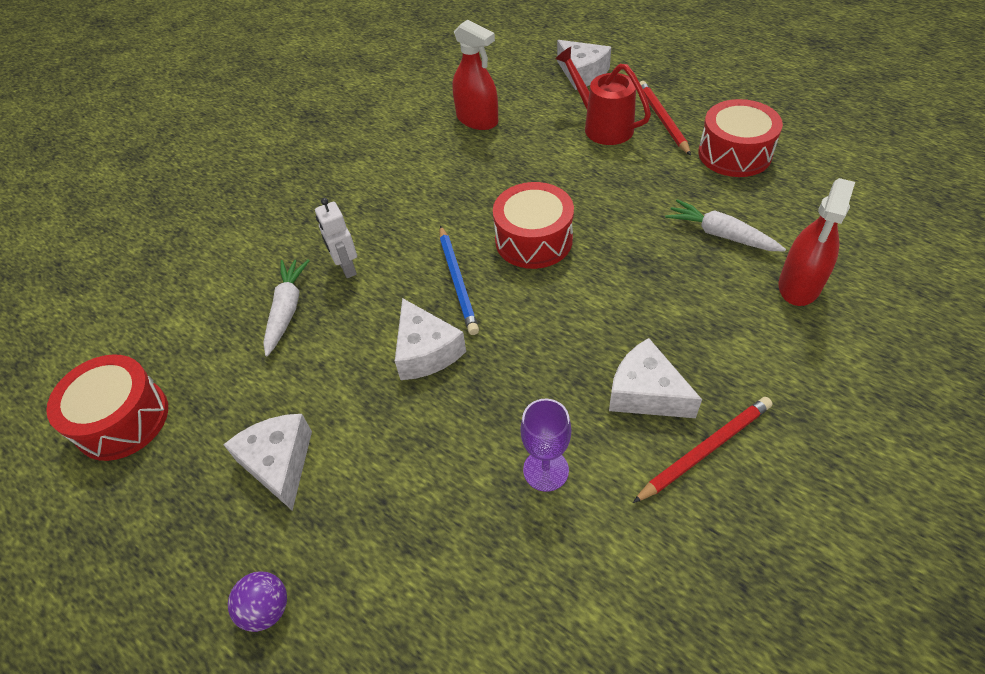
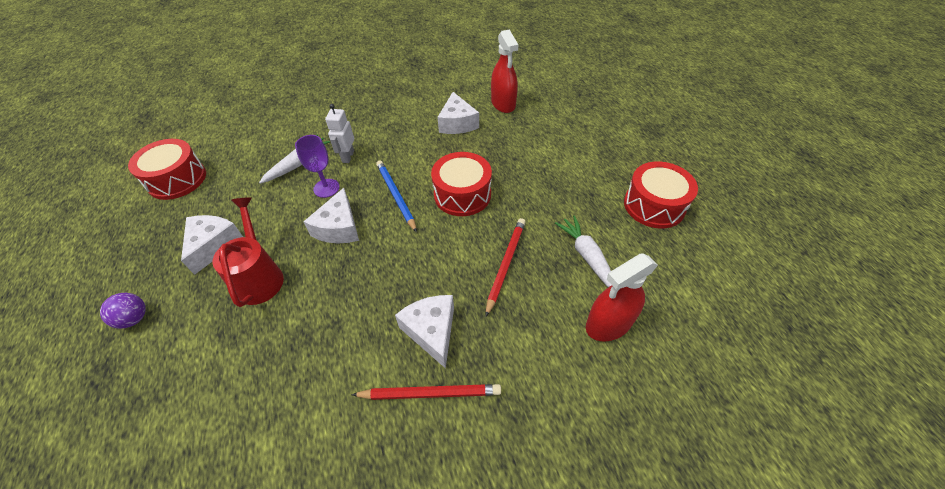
camera: 30 degrees right, 0 degrees up
blue pencil [440,225,479,335] -> blue pencil turned 135 degrees clockwise [376,161,417,233]
purple goblet [520,399,571,492] -> purple goblet moved to [295,135,340,198]
red watering can [555,47,651,145] -> red watering can moved to [212,197,284,307]
white cheese [557,40,611,90] -> white cheese moved to [437,92,479,134]
red pencil [639,81,691,156] -> red pencil moved to [485,218,526,317]

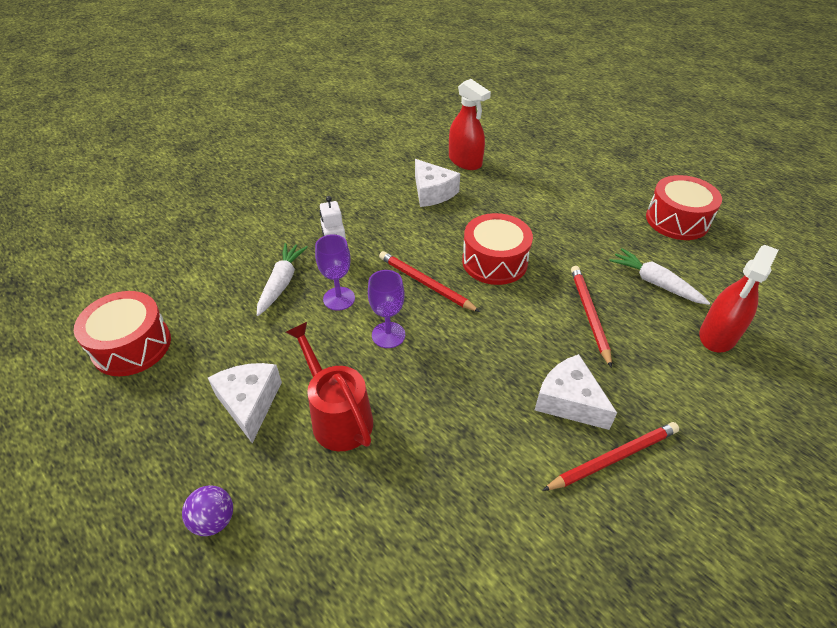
camera: 25 degrees left, 5 degrees down
white cheese [303,188,359,243] -> purple goblet [368,270,405,348]
blue pencil [376,161,417,233] -> red pencil [379,251,480,312]

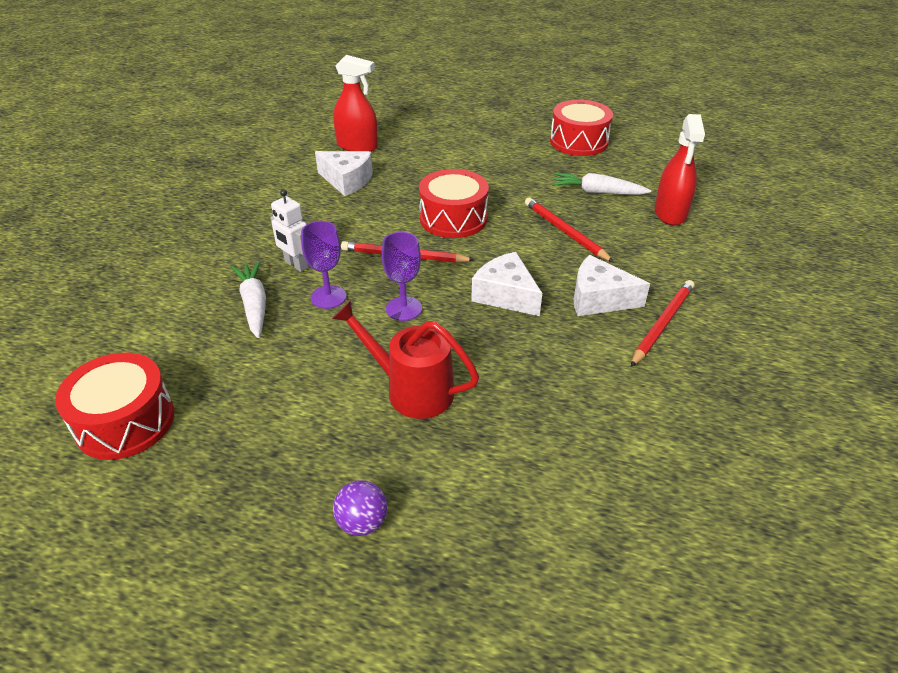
camera: 30 degrees left, 5 degrees down
white cheese [208,363,282,443] -> white cheese moved to [471,252,542,316]

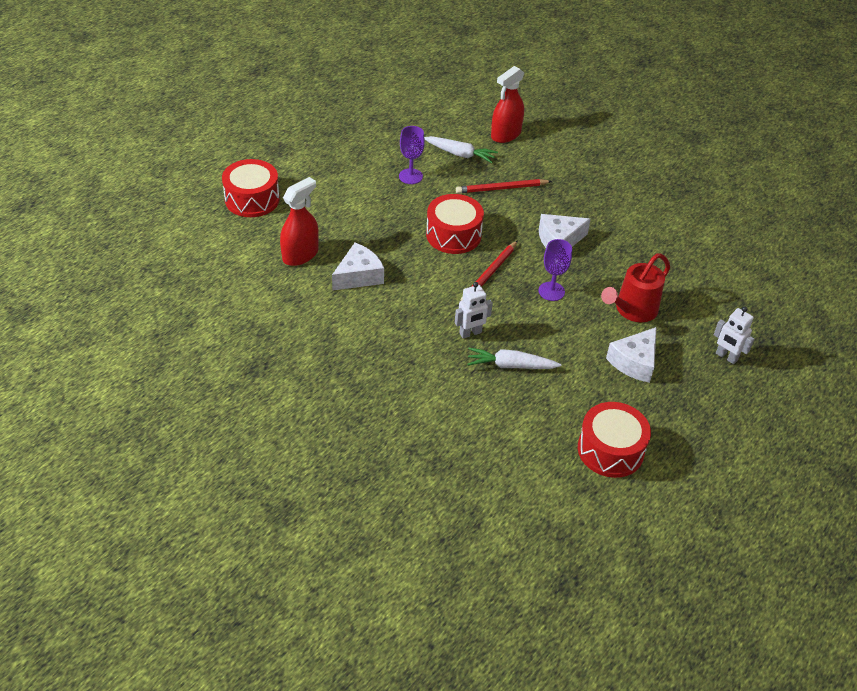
camera: 70 degrees left, 5 degrees up
purple goblet [301,221,347,309] -> purple goblet moved to [399,126,425,184]
purple ball [333,480,387,536] -> white robot [714,307,754,364]
red drum [550,100,613,156] -> red drum moved to [222,159,280,217]
white carrot [552,173,651,195] -> white carrot turned 105 degrees counterclockwise [424,136,498,163]
white cheese [574,255,650,316] -> white cheese moved to [606,327,656,383]
red pencil [631,280,694,367] -> none
red spray bottle [655,114,705,225] -> red spray bottle turned 105 degrees clockwise [491,66,524,143]

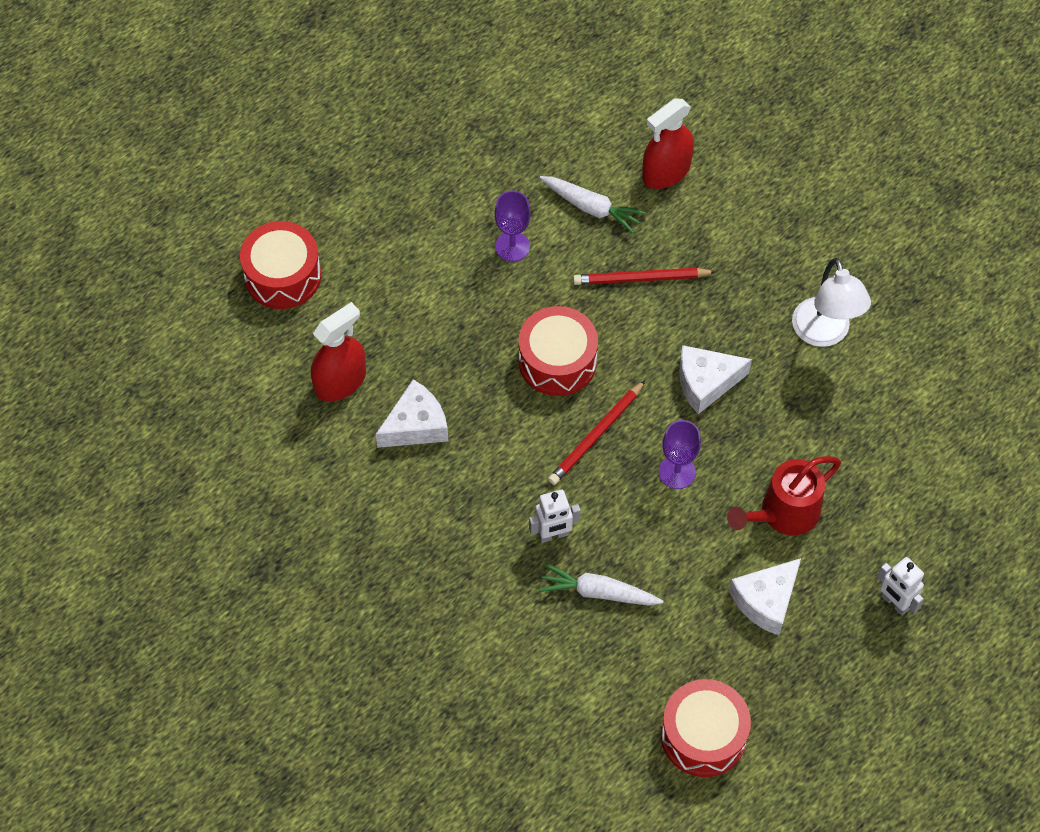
camera: 10 degrees right, 15 degrees up
none -> white lamp [792,258,871,347]

